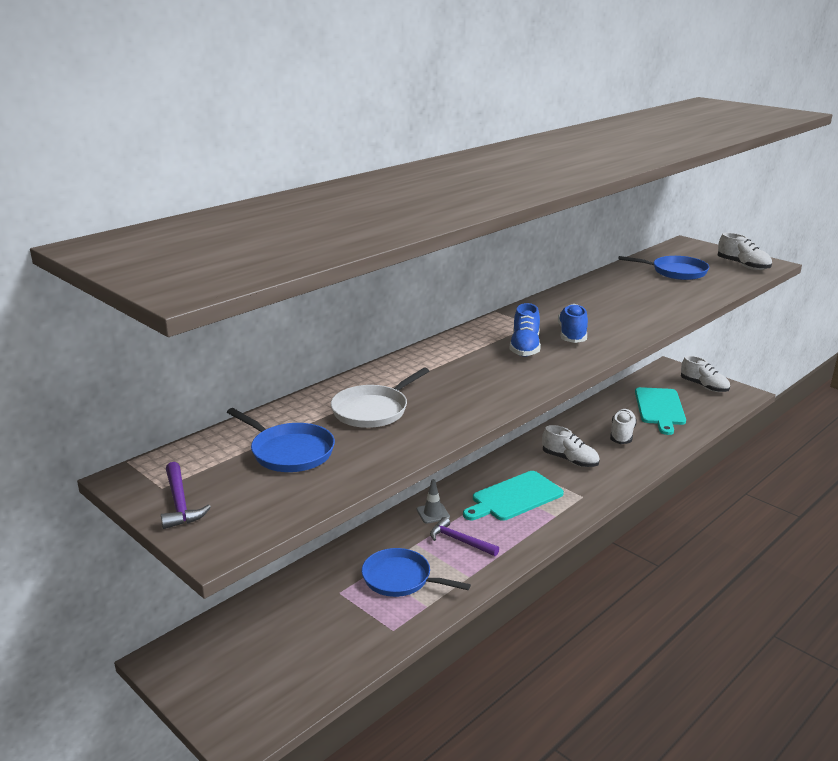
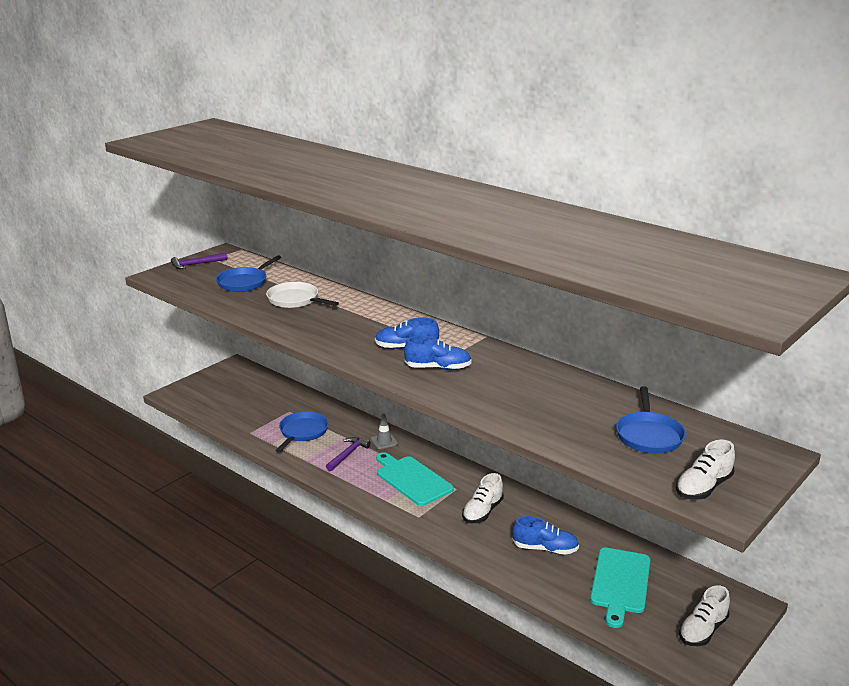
camera: 85 degrees right, 0 degrees up
white shoe [610,409,637,444] -> blue shoe [513,516,579,555]
turquoise cutting board [635,387,686,435] -> turquoise cutting board turned 75 degrees counterclockwise [590,548,650,628]

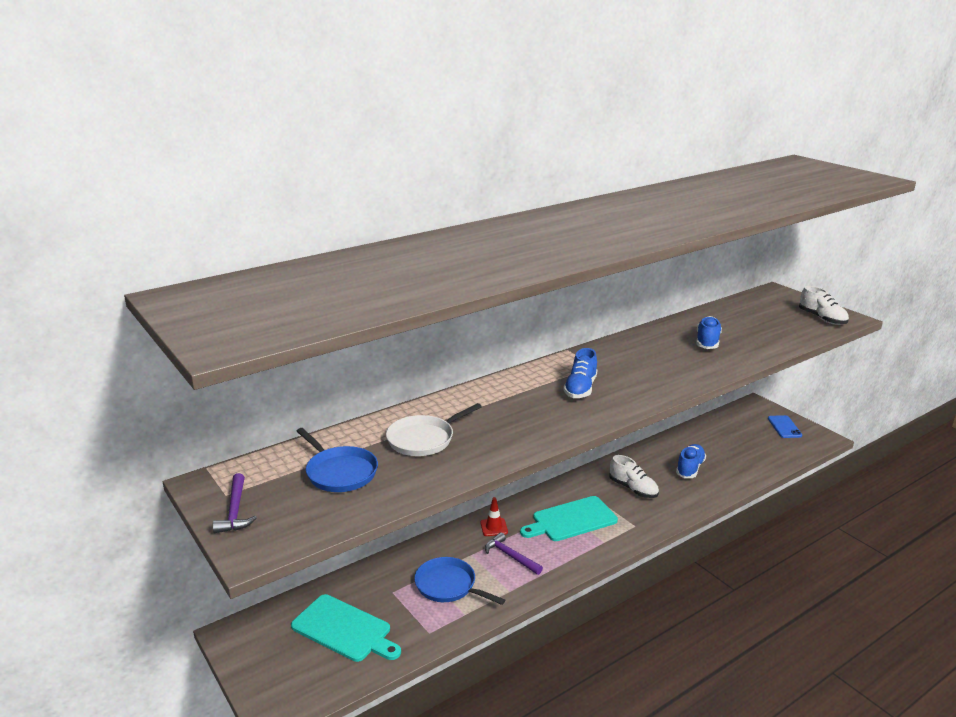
camera: 75 degrees left, 0 degrees up
grey traffic cone [371,413,398,449] -> red traffic cone [480,497,508,536]
blue shoe [404,336,472,370] -> blue shoe moved to [696,316,722,349]
turquoise cutting board [590,548,650,628] -> turquoise cutting board moved to [291,594,401,662]
blue pan [616,386,686,453] -> none
white shoe [679,585,730,646] -> blue phone [768,415,802,438]

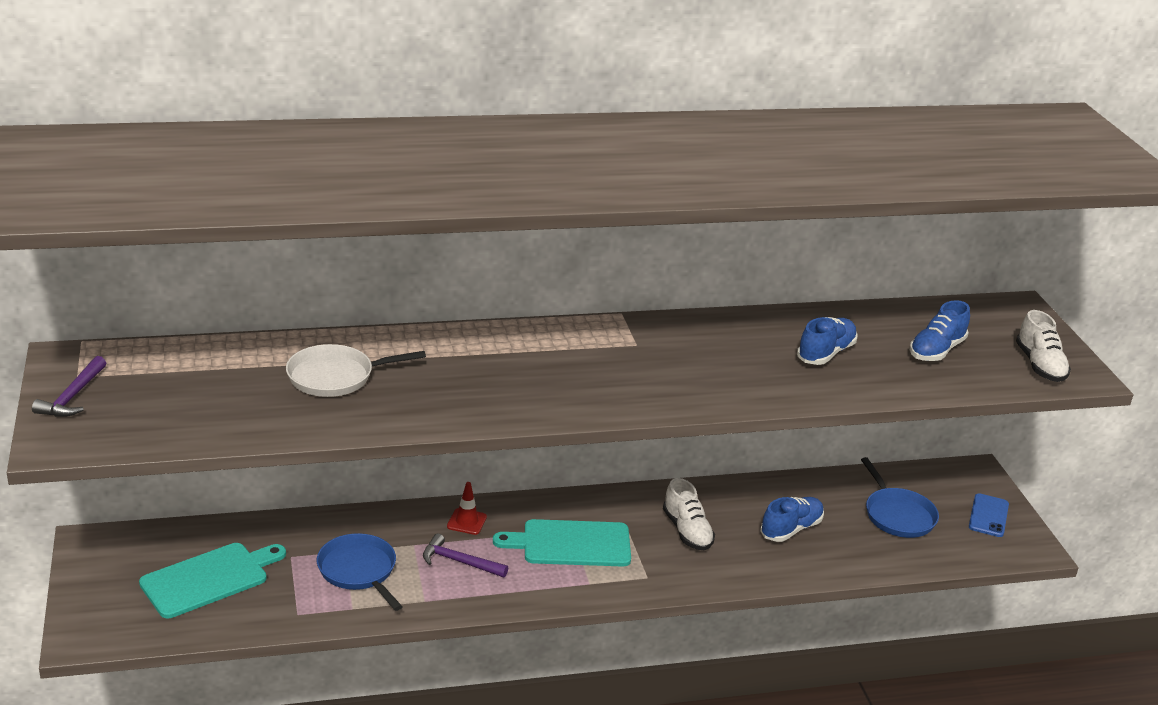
camera: 20 degrees right, 5 degrees up
turquoise cutting board [291,594,401,662] -> turquoise cutting board turned 90 degrees counterclockwise [139,543,286,618]
blue pan [297,428,378,492] -> blue pan moved to [861,457,939,538]
purple hammer [485,532,543,575] -> purple hammer turned 45 degrees counterclockwise [423,534,508,578]
blue shoe [563,348,597,398] -> blue shoe moved to [910,300,970,361]

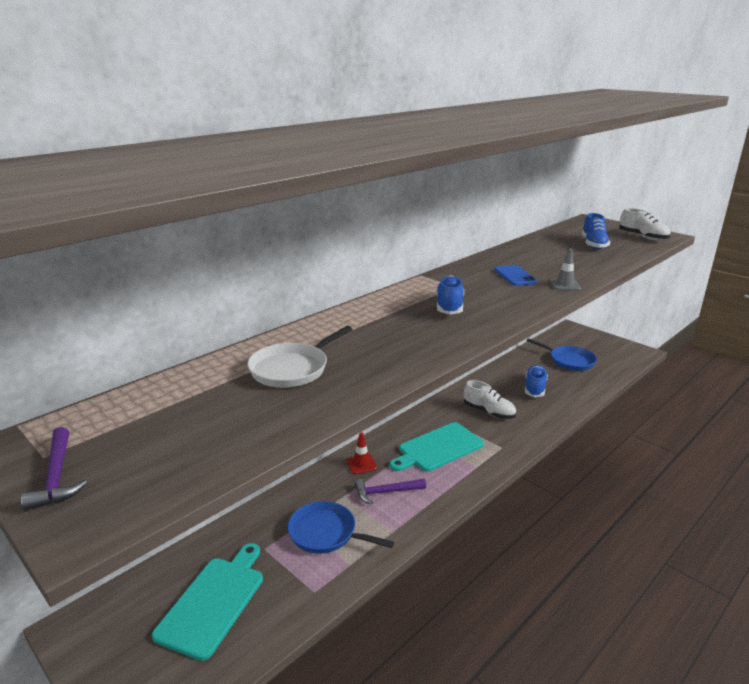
camera: 30 degrees left, 5 degrees down
blue shoe [797,317,858,365] -> blue shoe moved to [436,275,464,314]
blue phone [969,493,1009,537] -> blue phone moved to [494,265,537,286]
none -> grey traffic cone [550,248,581,290]

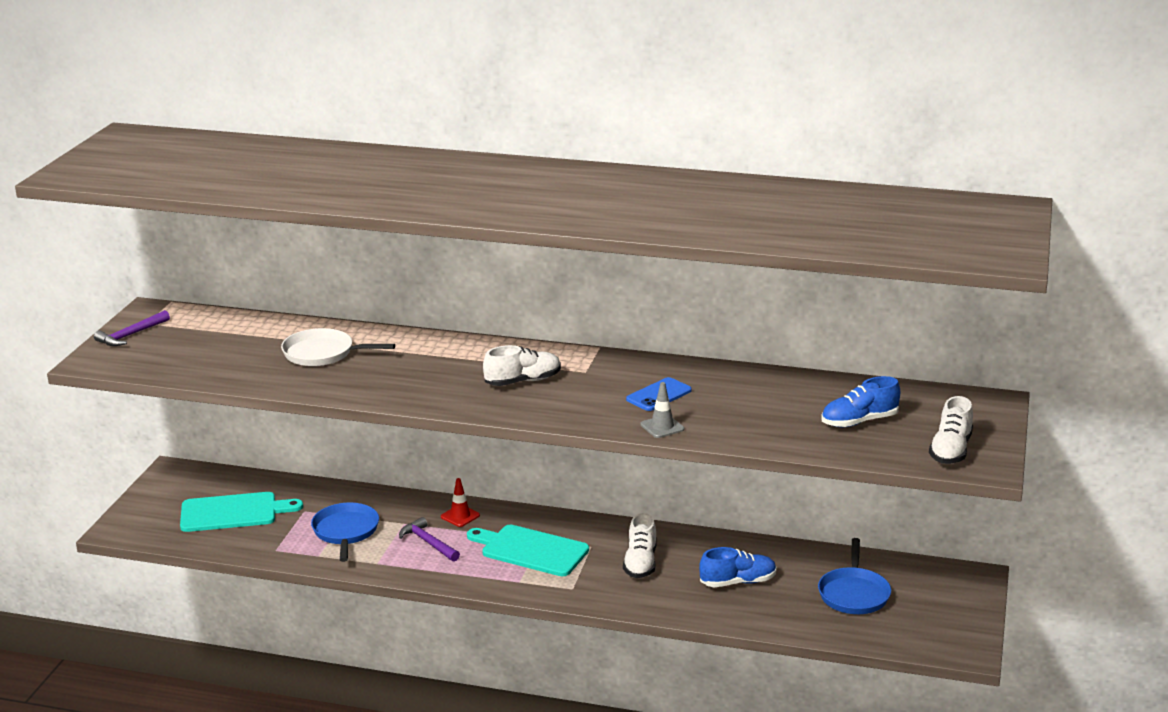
camera: 60 degrees right, 0 degrees up
blue shoe [436,275,464,314] -> white shoe [483,345,561,386]

